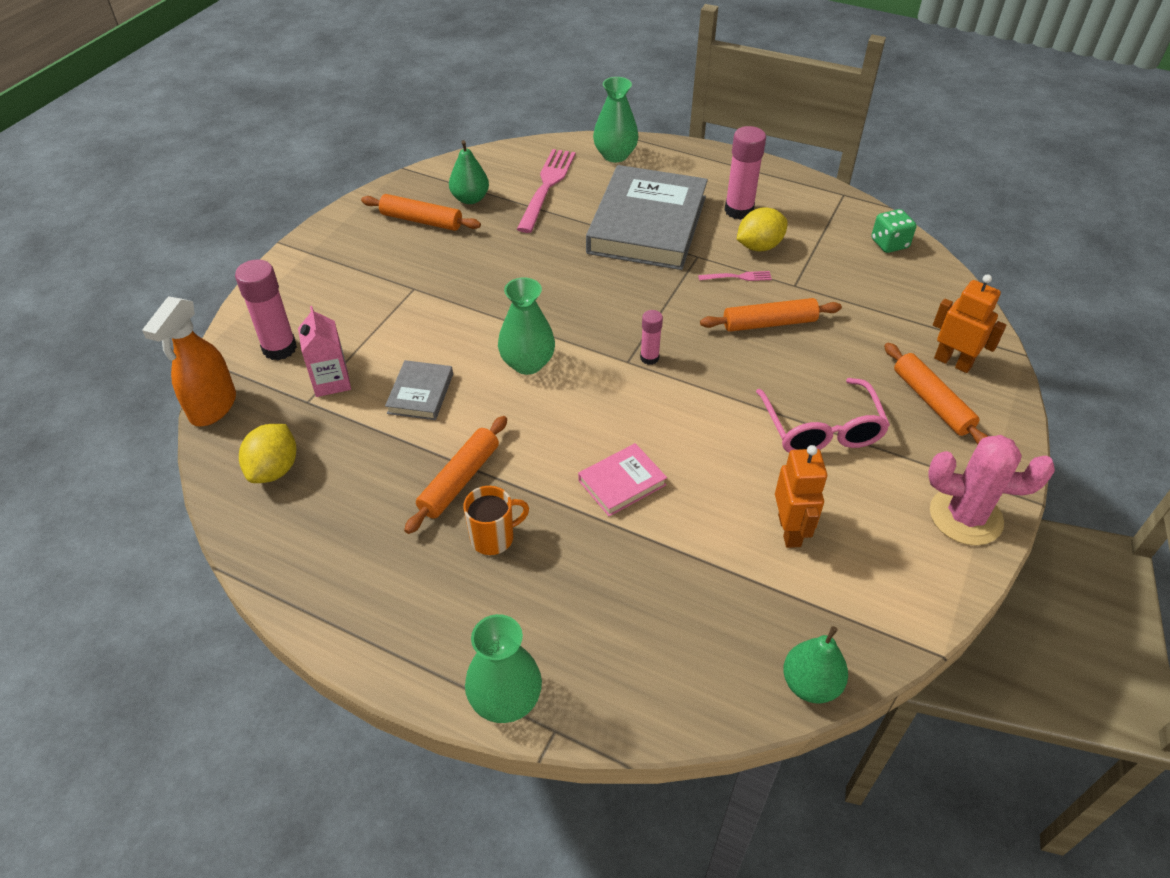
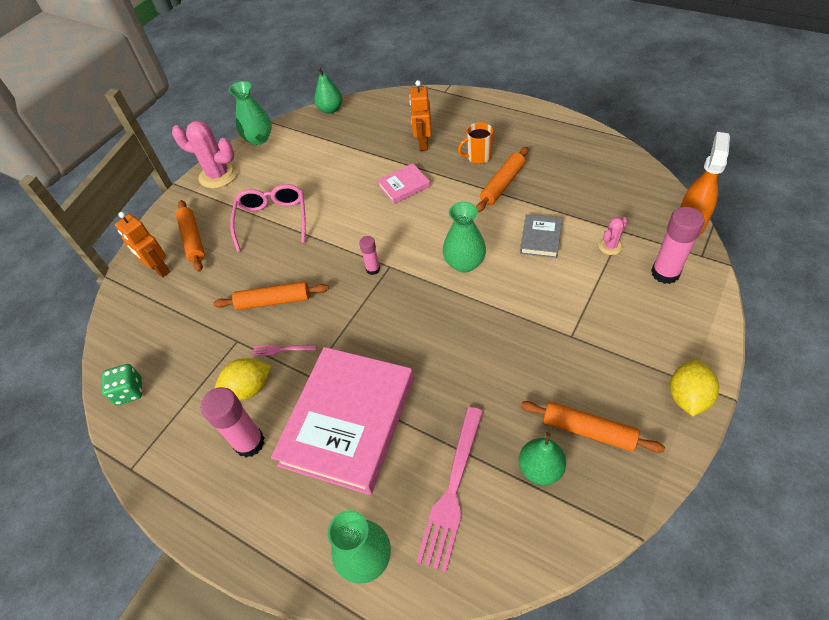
camera: 170 degrees left, 5 degrees up
yellow lemon [239,424,296,483] -> yellow lemon moved to [670,360,719,416]
pink carton [298,306,351,397] -> pink cactus [598,217,627,255]
green vase [465,614,542,723] -> green vase moved to [229,81,272,145]
grey book [586,165,708,270] -> pink book [271,347,414,495]
orange robot [775,445,827,548] -> orange robot moved to [409,80,432,151]

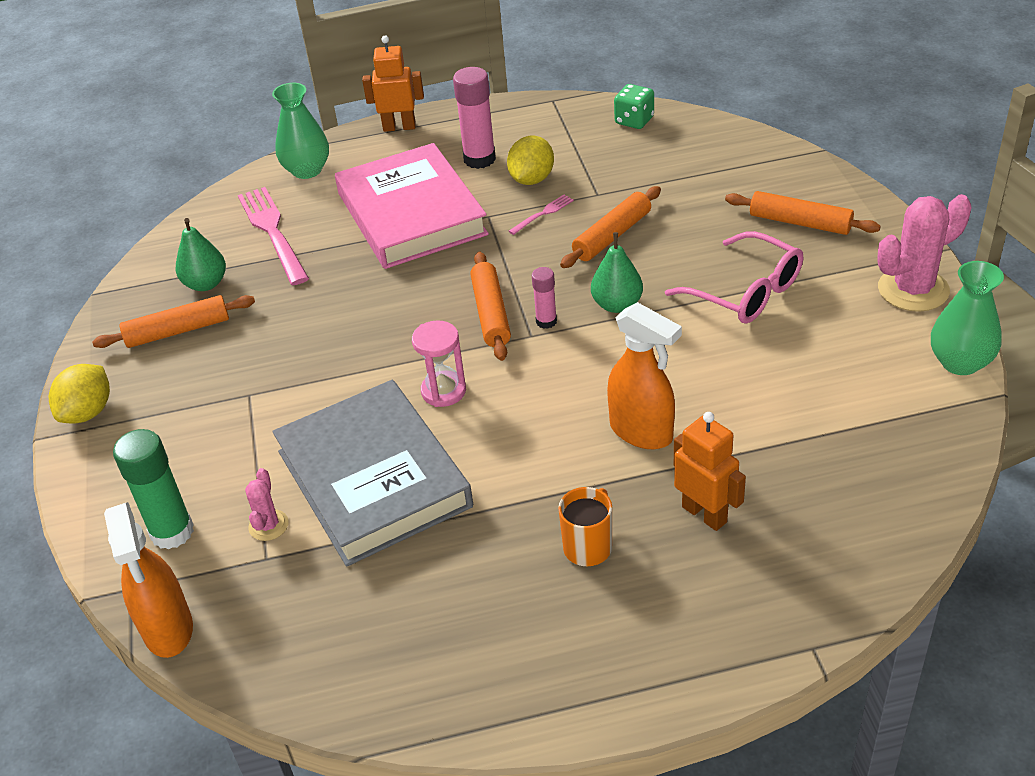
camera: 135 degrees right, 10 degrees down
orange robot [115,212,170,277] -> orange robot moved to [362,35,424,132]
green pear [314,67,343,114] -> green pear moved to [591,232,643,313]
pink book [377,164,430,204] -> orange spray bottle [607,302,682,449]
green vase [443,202,486,273] -> pink hourglass [412,320,466,407]
orange rolling pin [476,147,528,212] -> orange rolling pin moved to [470,252,511,361]
grey book [520,214,562,258] -> grey book [272,380,473,566], size x2.27
pink glue stick [651,207,705,284] -> green glue stick [113,429,194,550]
yellow lemon [670,360,719,416] -> yellow lemon turned 45 degrees clockwise [49,364,110,423]

